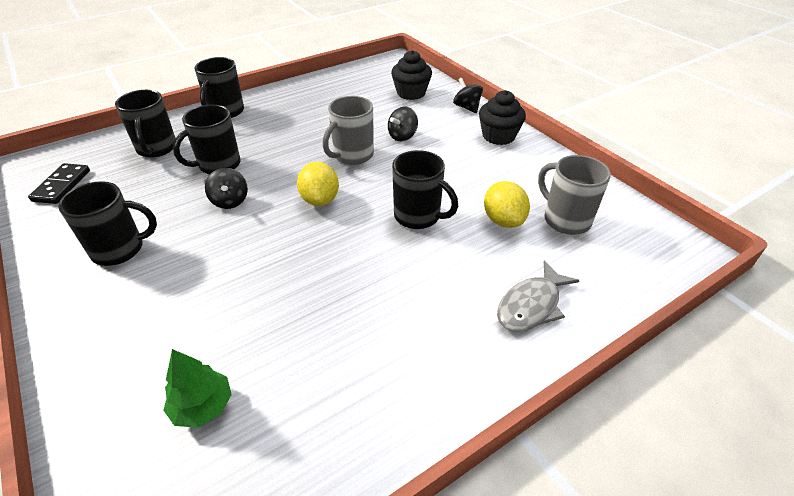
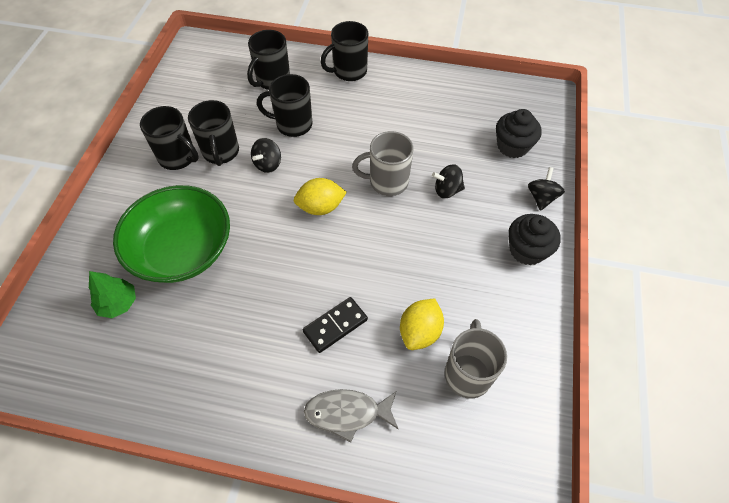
camera: 45 degrees right, 15 degrees up
black domino [28,163,90,204] -> black domino moved to [303,297,368,353]
yellow lemon [297,162,339,206] -> yellow lemon turned 45 degrees clockwise [294,178,347,215]
black mug [392,150,458,229] -> black mug moved to [188,100,239,166]
none -> green bowl [113,185,230,283]

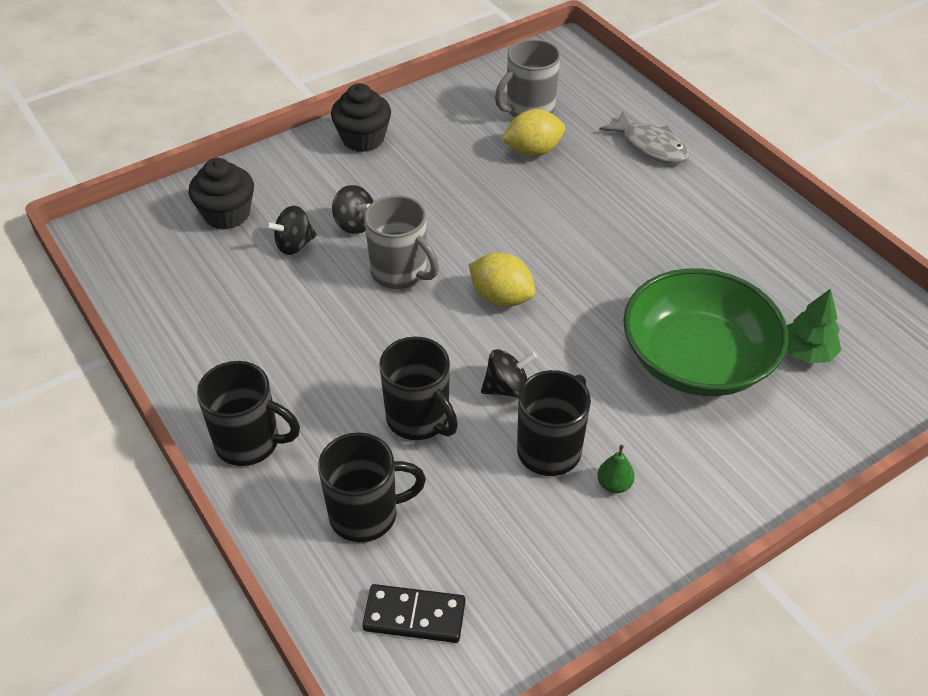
camera: 135 degrees left, 10 degrees down
black mug [140,106,199,170] -> green pear [597,445,635,493]
black domino [303,297,368,353] -> black domino moved to [362,584,465,643]
black spinning top [528,167,565,211] -> black spinning top moved to [265,205,317,255]

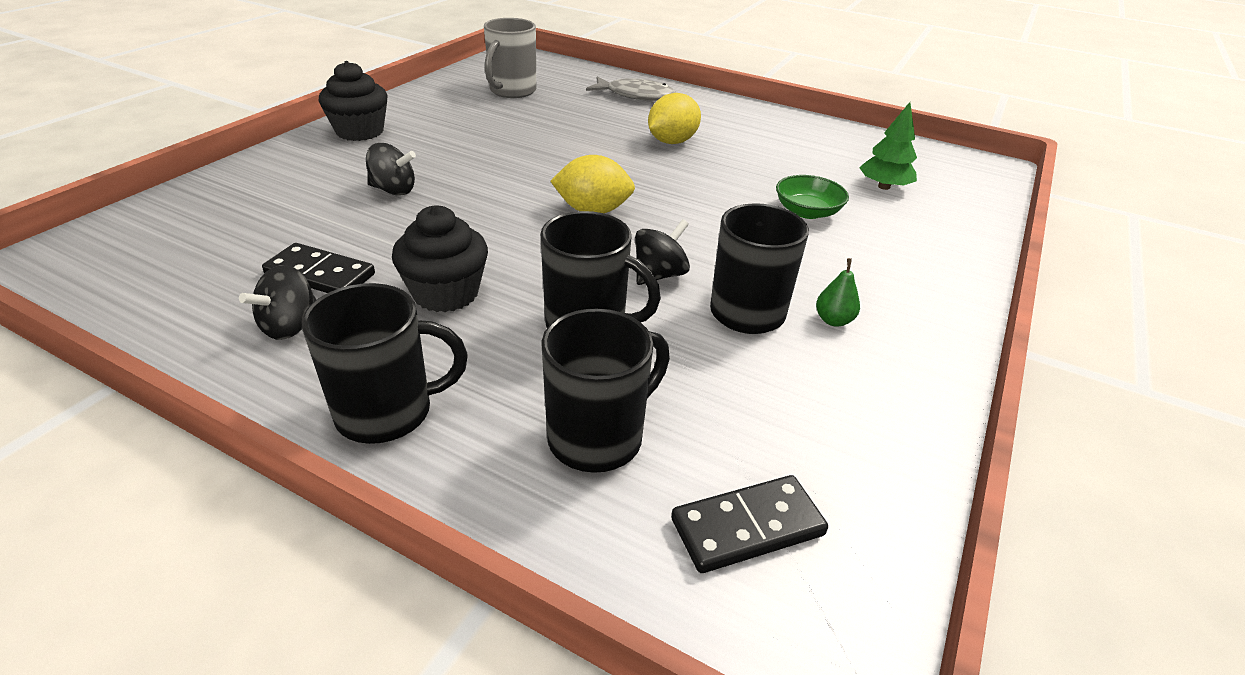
camera: 30 degrees left, 10 degrees down
black cupcake [189,158,254,230] -> black cupcake moved to [392,206,488,312]
black spinning top [265,205,317,255] -> black spinning top moved to [239,265,316,340]
grey mug [364,195,439,289] -> none
yellow lemon [501,109,565,157] -> yellow lemon moved to [648,93,701,144]
green bowl [623,268,788,396] -> green bowl [776,175,849,219], size x0.44
none -> black domino [262,243,375,293]

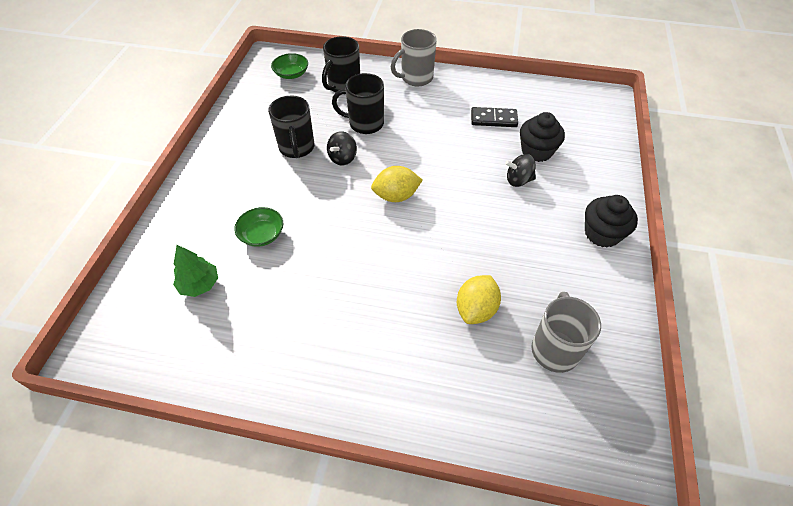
camera: 165 degrees right, 15 degrees up
black spinning top [239,265,316,340] -> none
black mug [302,283,468,444] -> grey mug [391,29,437,86]
black cupcake [392,206,488,312] -> black cupcake moved to [520,112,565,162]
grey fish [586,77,676,101] -> none
yellow lemon [648,93,701,144] -> yellow lemon moved to [457,275,501,324]
black domino [671,475,828,573] -> green bowl [271,53,308,79]
green pear [816,258,860,327] -> none

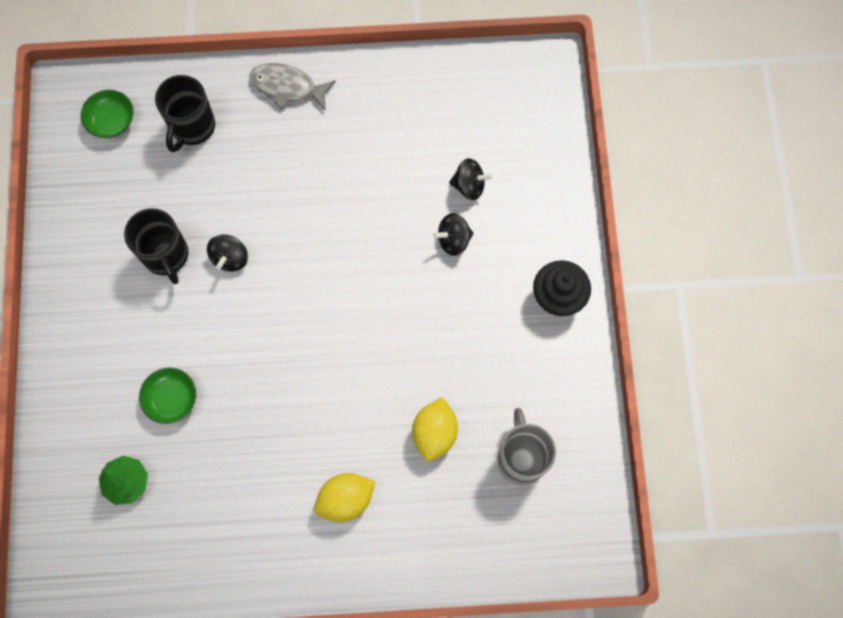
camera: 15 degrees left, 20 degrees up
black mug [332,73,384,134] -> none
yellow lemon [371,166,423,202] -> yellow lemon moved to [314,473,376,522]
grey mug [391,29,437,86] -> grey fish [249,63,336,111]
black domino [471,107,518,127] -> none
black cupcake [520,112,565,162] -> black spinning top [449,158,493,200]

